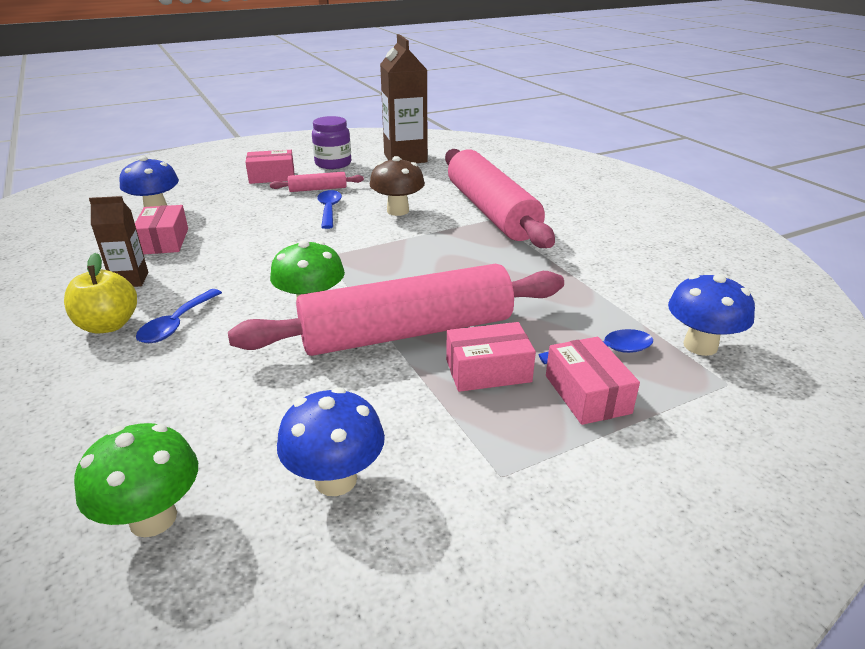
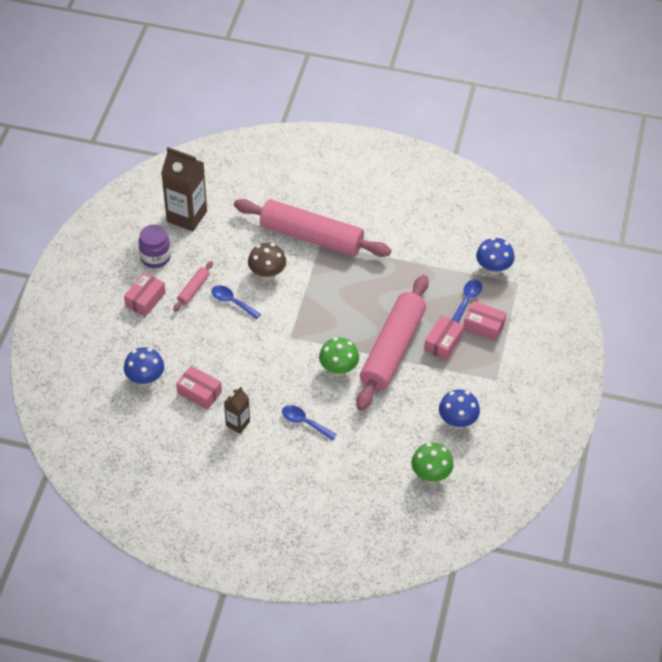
camera: 50 degrees left, 20 degrees up
yellow apple [64,253,137,334] -> none
blue spoon [136,289,222,343] -> blue spoon turned 150 degrees clockwise [282,405,337,441]

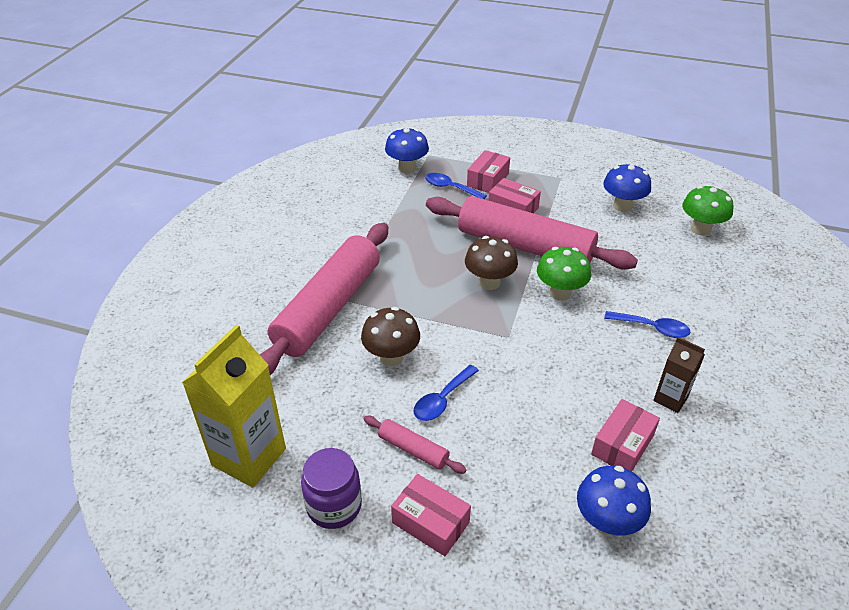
camera: 85 degrees left, 10 degrees down
brown carton [161,147,207,231] -> yellow carton [182,325,286,488]
blue spoon [282,405,337,441] -> blue spoon turned 105 degrees counterclockwise [604,311,691,338]
none -> brown mushroom [465,236,518,290]

